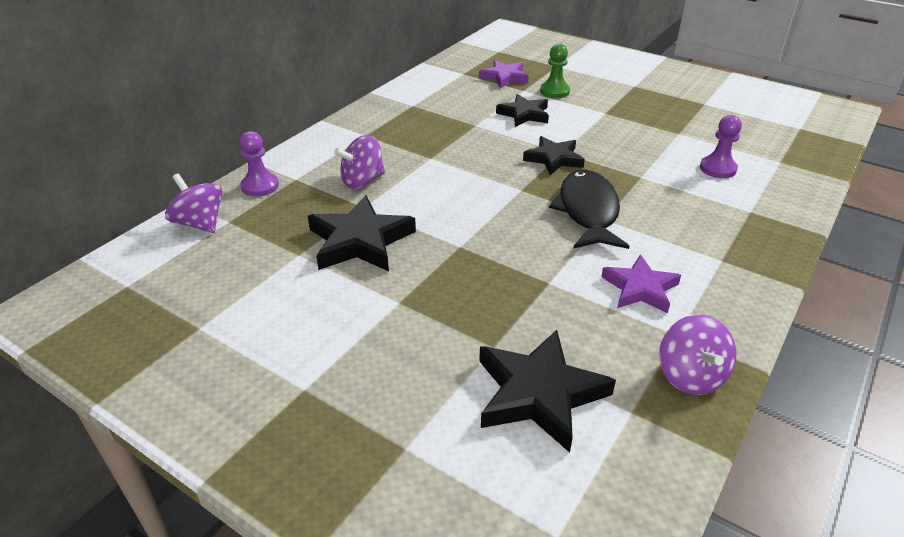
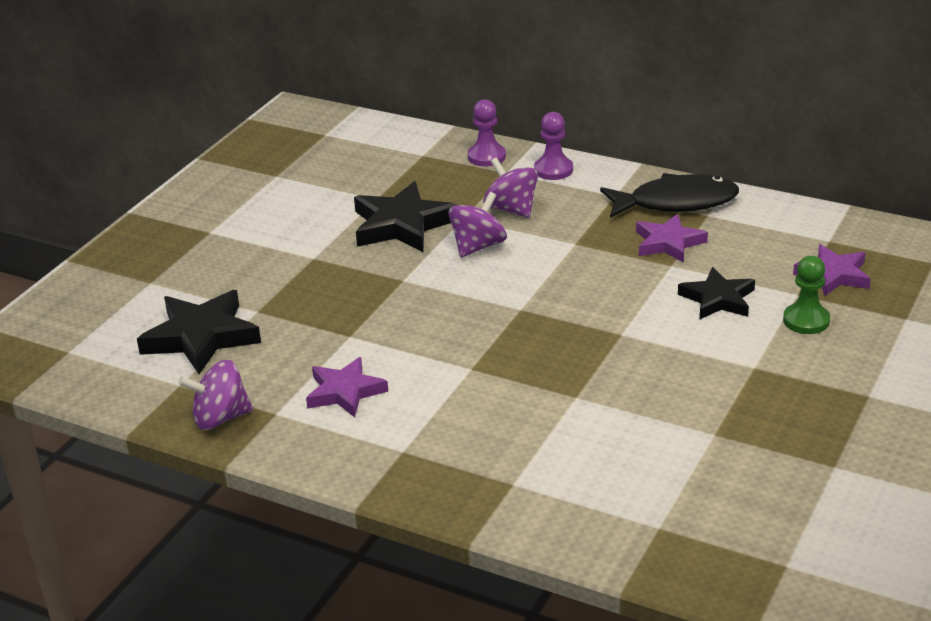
camera: 85 degrees right, 5 degrees down
purple spinning top [165,173,222,233] -> purple spinning top moved to [448,192,507,258]
black star [523,136,585,175] -> none
black fish [549,169,629,249] -> black fish moved to [600,173,739,218]
purple pawn [700,115,742,178] -> purple pawn moved to [534,112,573,180]
none -> purple star [636,214,708,263]

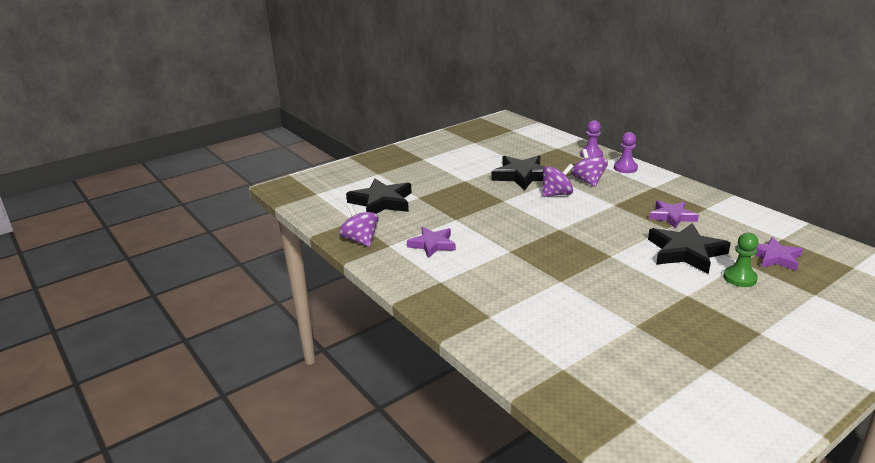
camera: 25 degrees right, 5 degrees down
purple spinning top [178,360,253,430] -> purple spinning top turned 45 degrees clockwise [339,204,379,247]
black fish [600,173,739,218] -> none
black star [678,267,755,319] -> black star [648,223,731,274], size x1.53

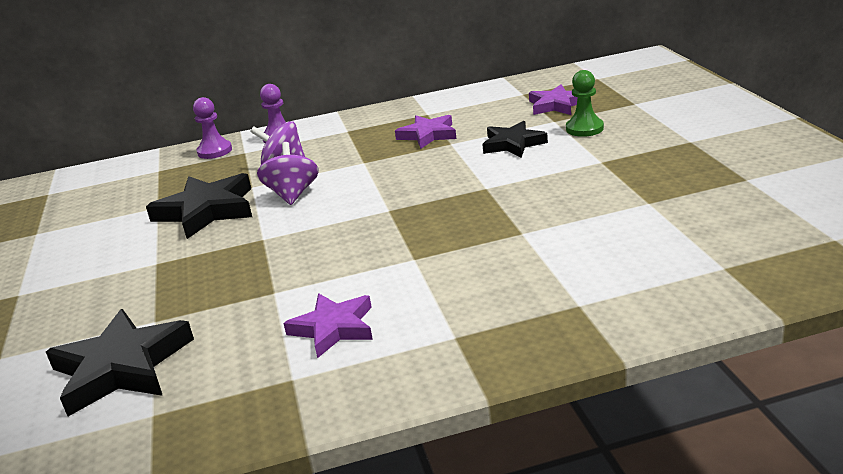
camera: 65 degrees left, 0 degrees up
purple spinning top [339,204,379,247] -> none
black star [648,223,731,274] -> black star [482,121,548,158], size x0.65

